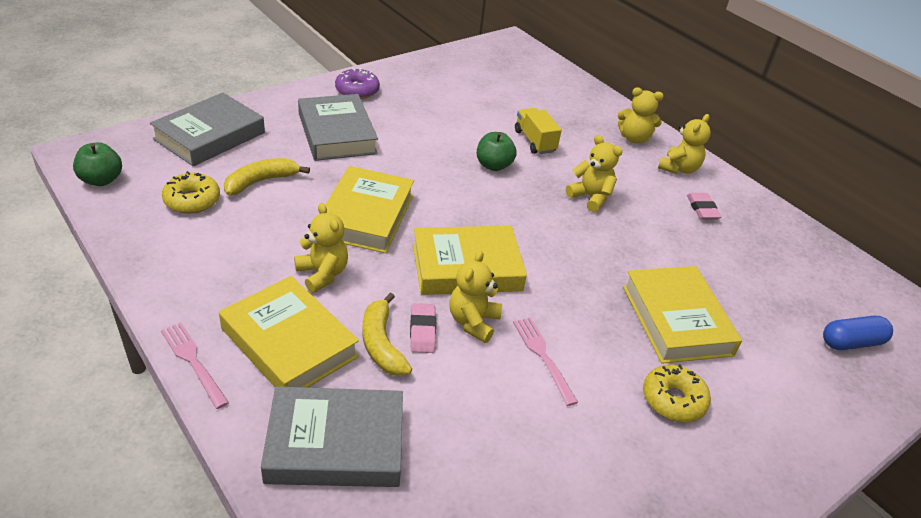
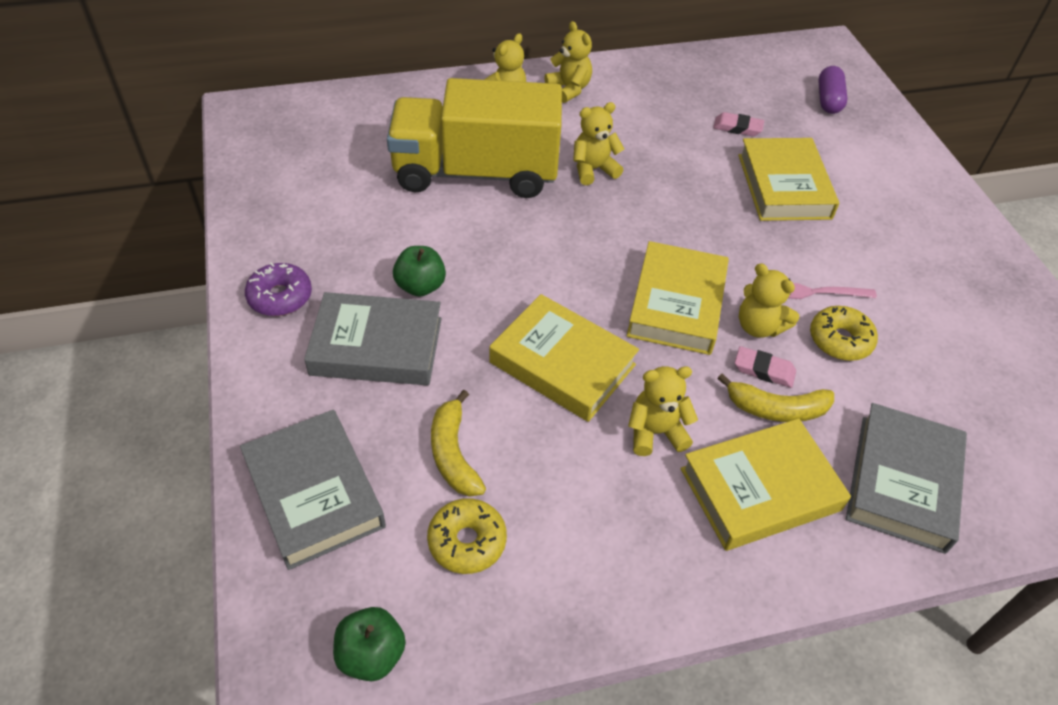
camera: 65 degrees left, 10 degrees up
pink fork [161,323,229,409] -> none
green apple [477,132,517,171] -> green apple moved to [393,246,446,297]
yellow truck [515,108,562,154] -> yellow truck [387,78,562,198], size x2.41
yellow book [623,266,742,364] -> yellow book turned 75 degrees clockwise [738,138,839,221]
yellow donut [643,364,711,422] -> yellow donut moved to [810,306,878,361]
pink eraser [687,193,721,220] -> pink eraser moved to [713,112,764,136]
blue capsule [823,316,893,350] -> purple capsule [818,66,848,114]

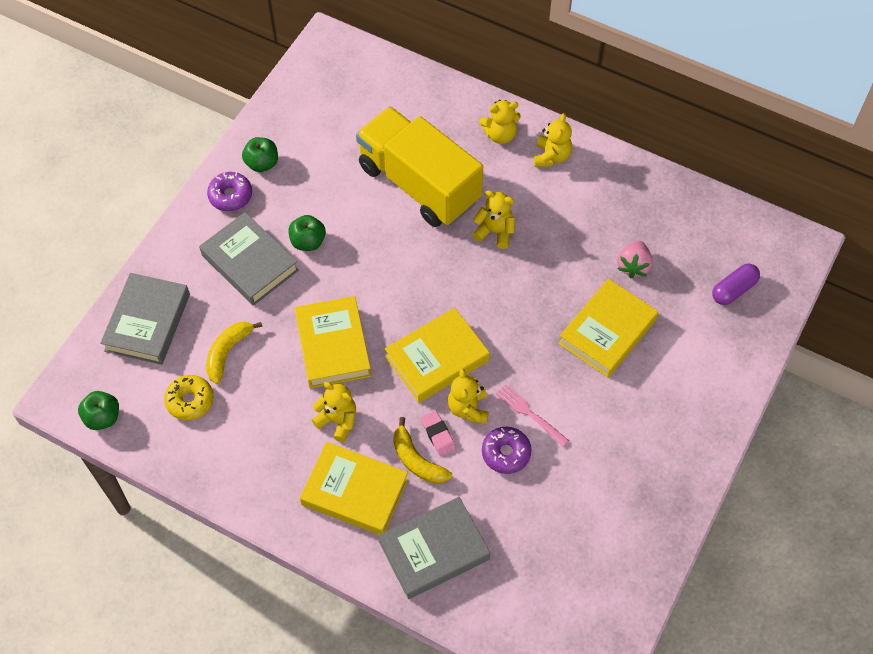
camera: 45 degrees right, 10 degrees up
pink eraser [713,112,764,136] -> pink strawberry [617,241,653,279]
yellow donut [810,306,878,361] -> purple donut [482,427,532,474]
none -> green apple [242,137,278,172]

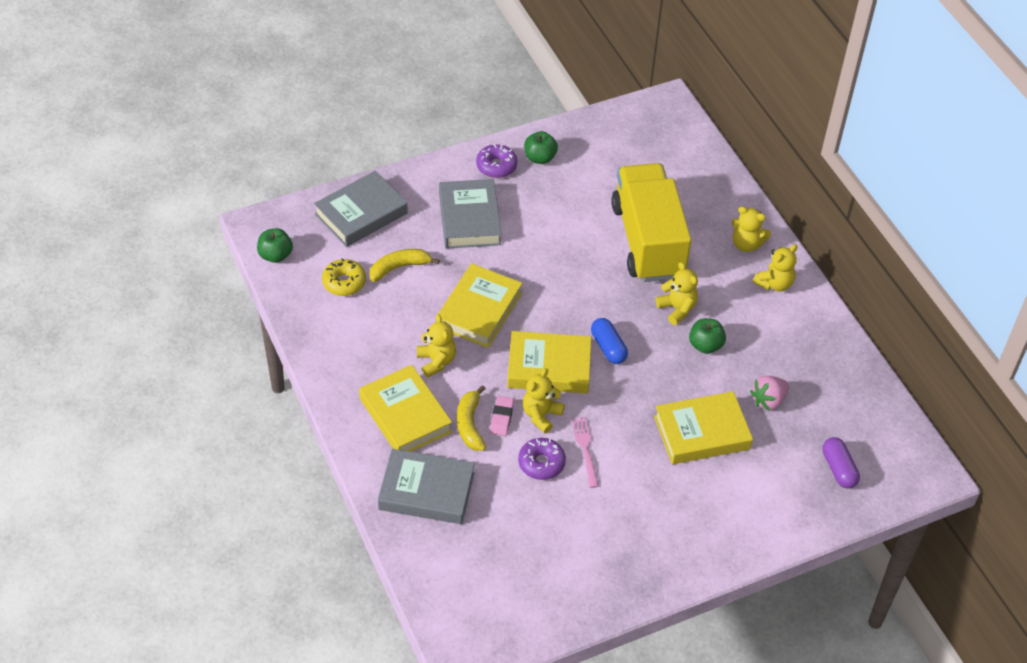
camera: 35 degrees right, 10 degrees down
green apple [288,215,326,251] -> green apple moved to [689,318,726,354]
purple capsule [712,264,760,305] -> purple capsule turned 75 degrees clockwise [822,437,860,489]
none -> blue capsule [591,318,628,364]

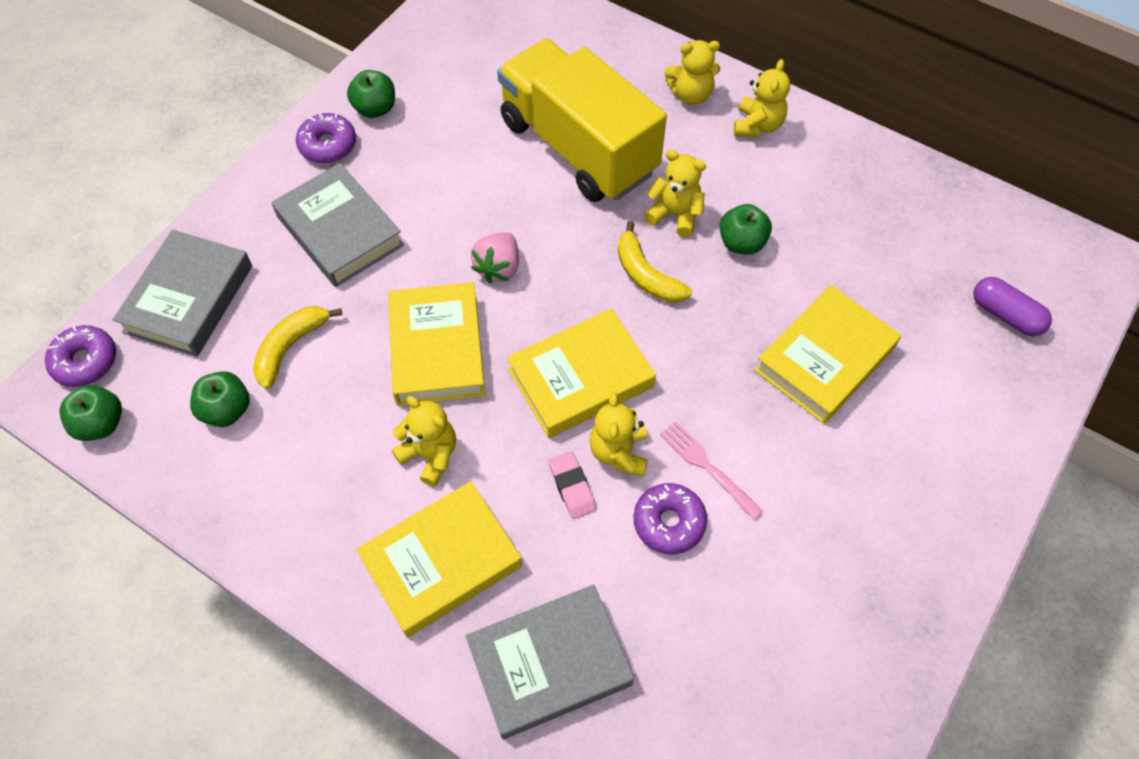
camera: 30 degrees left, 10 degrees up
yellow donut [322,258,366,296] -> green apple [190,371,250,427]
yellow book [359,365,452,452] -> yellow book turned 60 degrees counterclockwise [356,481,522,638]
yellow banana [457,385,486,451] -> yellow banana moved to [618,221,692,303]
blue capsule [591,318,628,364] -> none
pink strawberry [750,376,789,411] -> pink strawberry moved to [471,232,519,283]
none -> purple donut [45,325,116,387]

